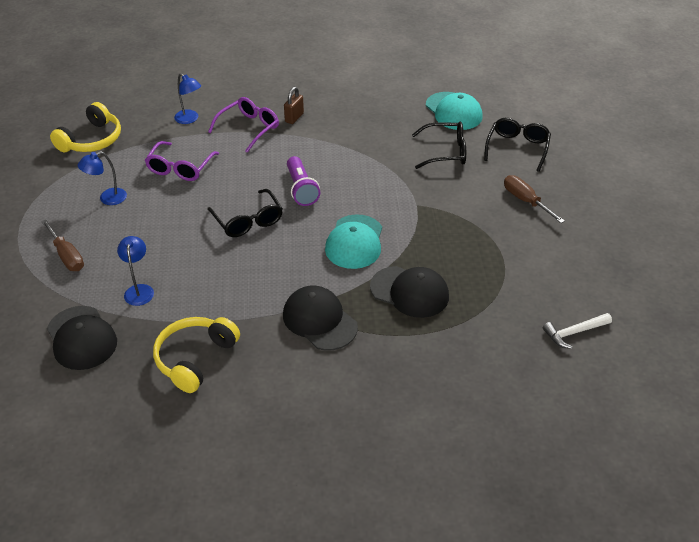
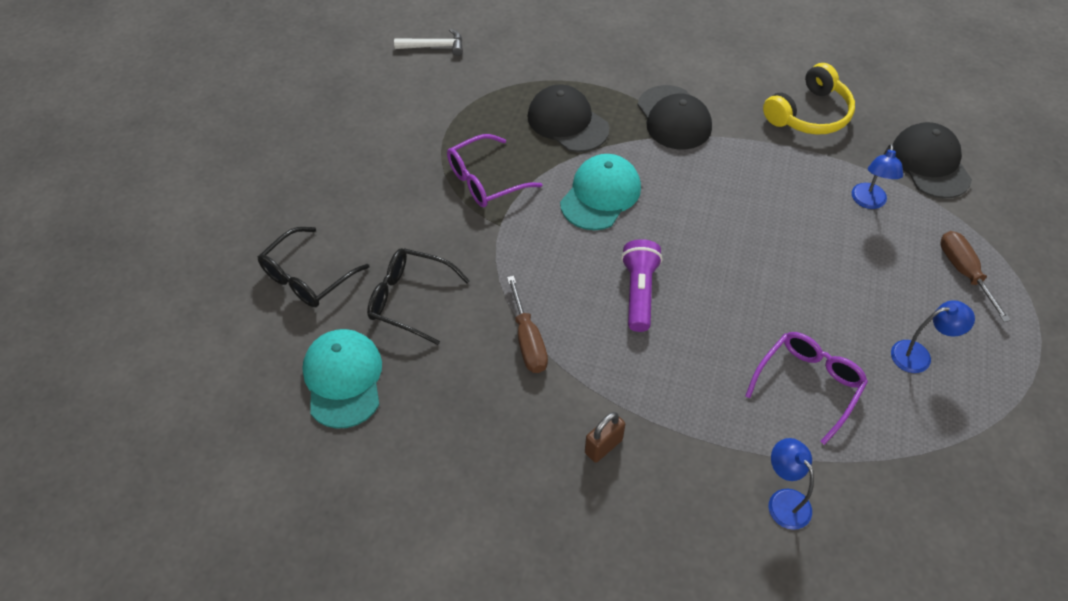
camera: 160 degrees left, 10 degrees up
yellow headphones [50,102,121,152] -> none
black glasses [207,189,283,237] -> none
purple glasses [208,97,279,153] -> purple glasses moved to [447,134,543,207]
brown screwdriver [504,175,565,223] -> brown screwdriver moved to [507,276,548,373]

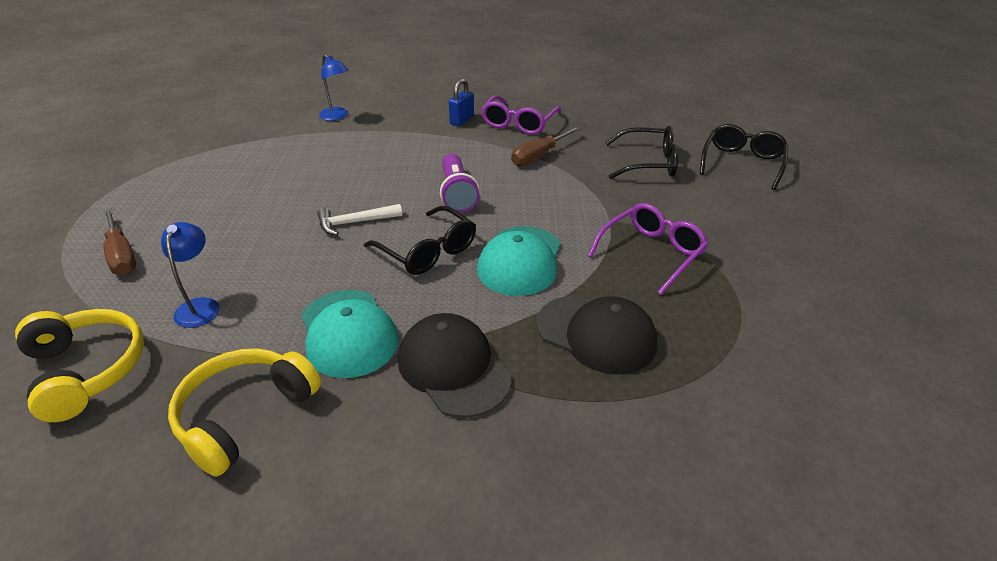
camera: 165 degrees right, 15 degrees down
turquoise cap [302,329,382,429] -> turquoise cap moved to [301,290,399,378]
white hammer [394,29,463,56] -> white hammer moved to [317,204,402,235]
brown screwdriver [507,276,548,373] -> brown screwdriver turned 105 degrees counterclockwise [511,126,581,166]
brown padlock [585,412,625,463] -> blue padlock [449,79,474,126]
purple glasses [745,332,868,445] -> purple glasses moved to [481,95,561,135]
blue lamp [891,300,975,373] -> none
black cap [893,122,972,199] -> yellow headphones [15,309,144,422]
none -> black glasses [364,206,476,275]

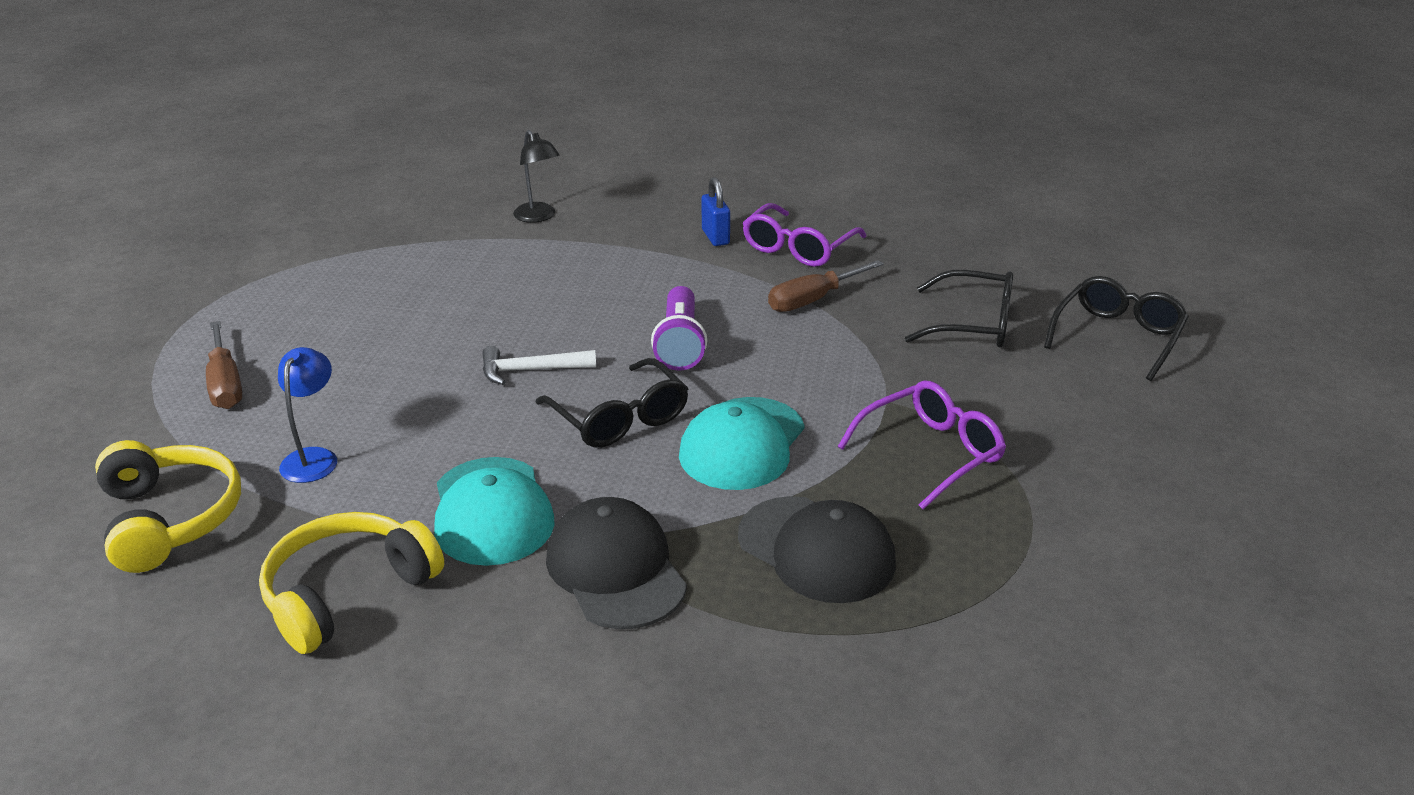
camera: 10 degrees right, 5 degrees down
blue lamp [319,54,349,121] -> black lamp [513,130,559,223]
blue padlock [449,79,474,126] -> blue padlock turned 60 degrees counterclockwise [702,177,730,246]

